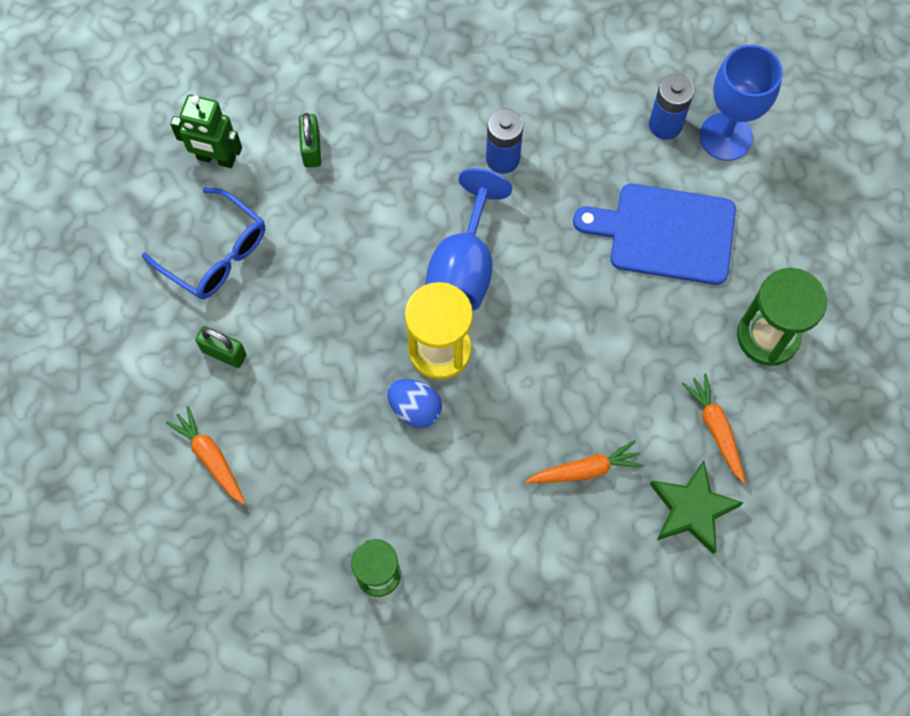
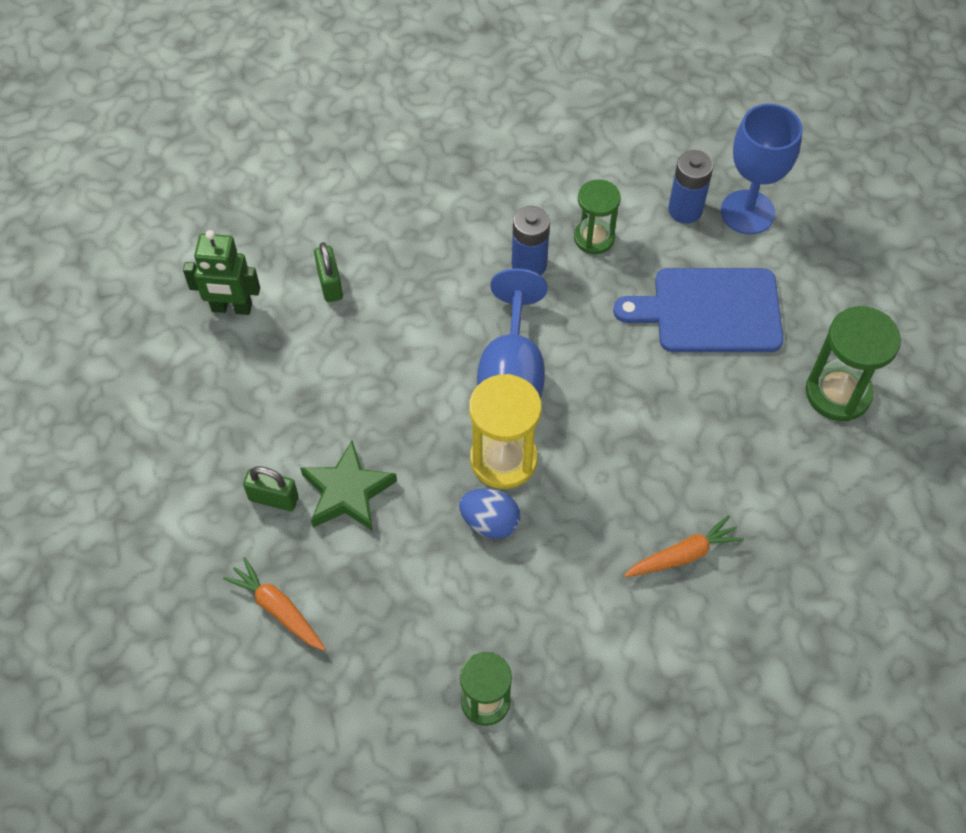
camera: 10 degrees left, 10 degrees down
blue glasses [142,188,265,299] -> none
green star [650,460,744,554] -> green star moved to [300,440,397,531]
orange carrot [682,373,746,483] -> none
none -> green hourglass [574,179,621,254]

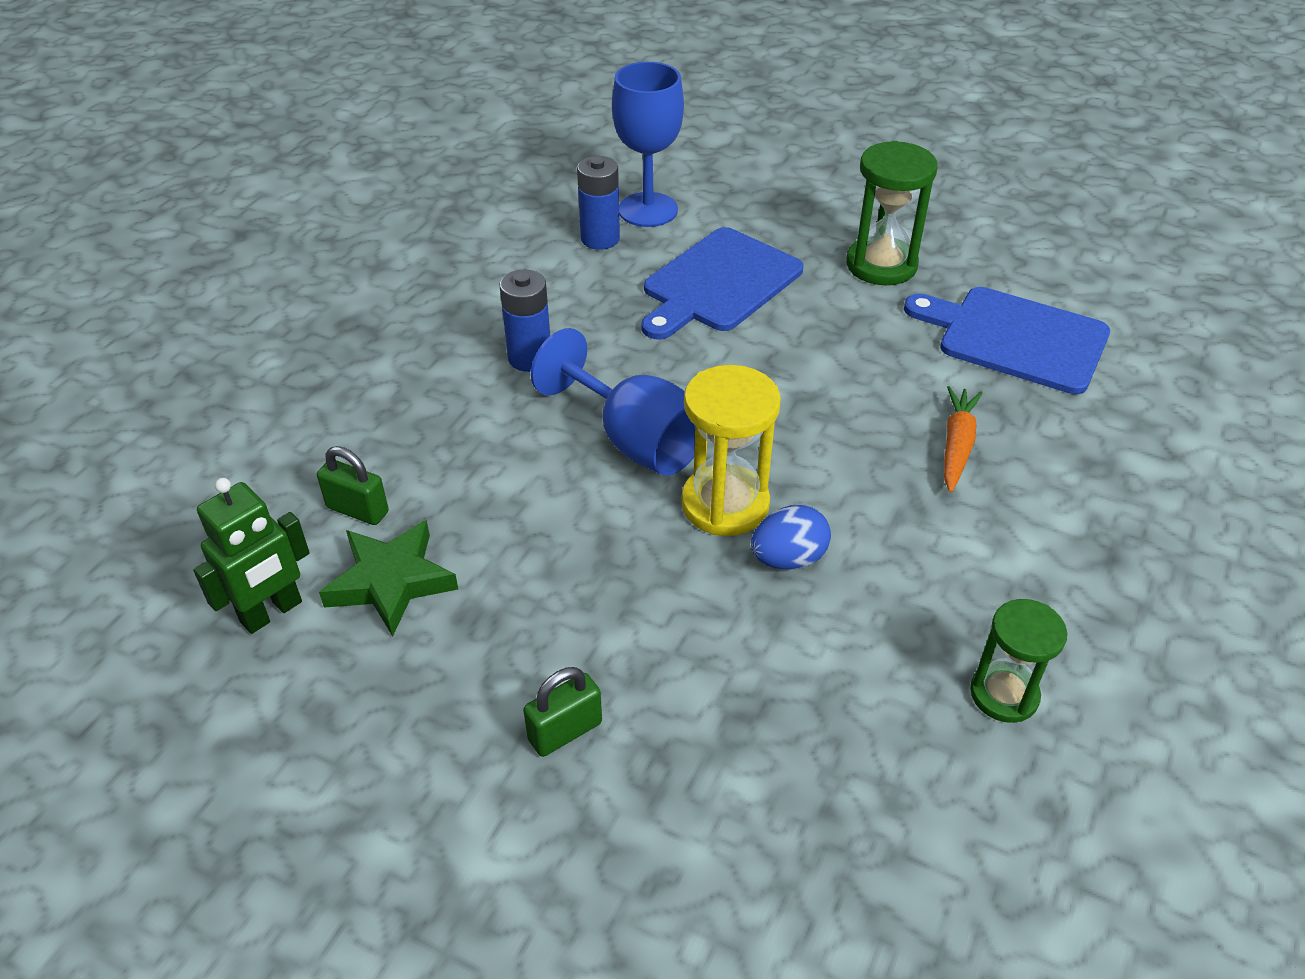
camera: 50 degrees left, 15 degrees down
orange carrot [223,557,326,651] -> none
green star [300,440,397,531] -> green star moved to [319,520,458,637]
green hourglass [574,179,621,254] -> none
none -> blue cutting board [904,287,1110,394]

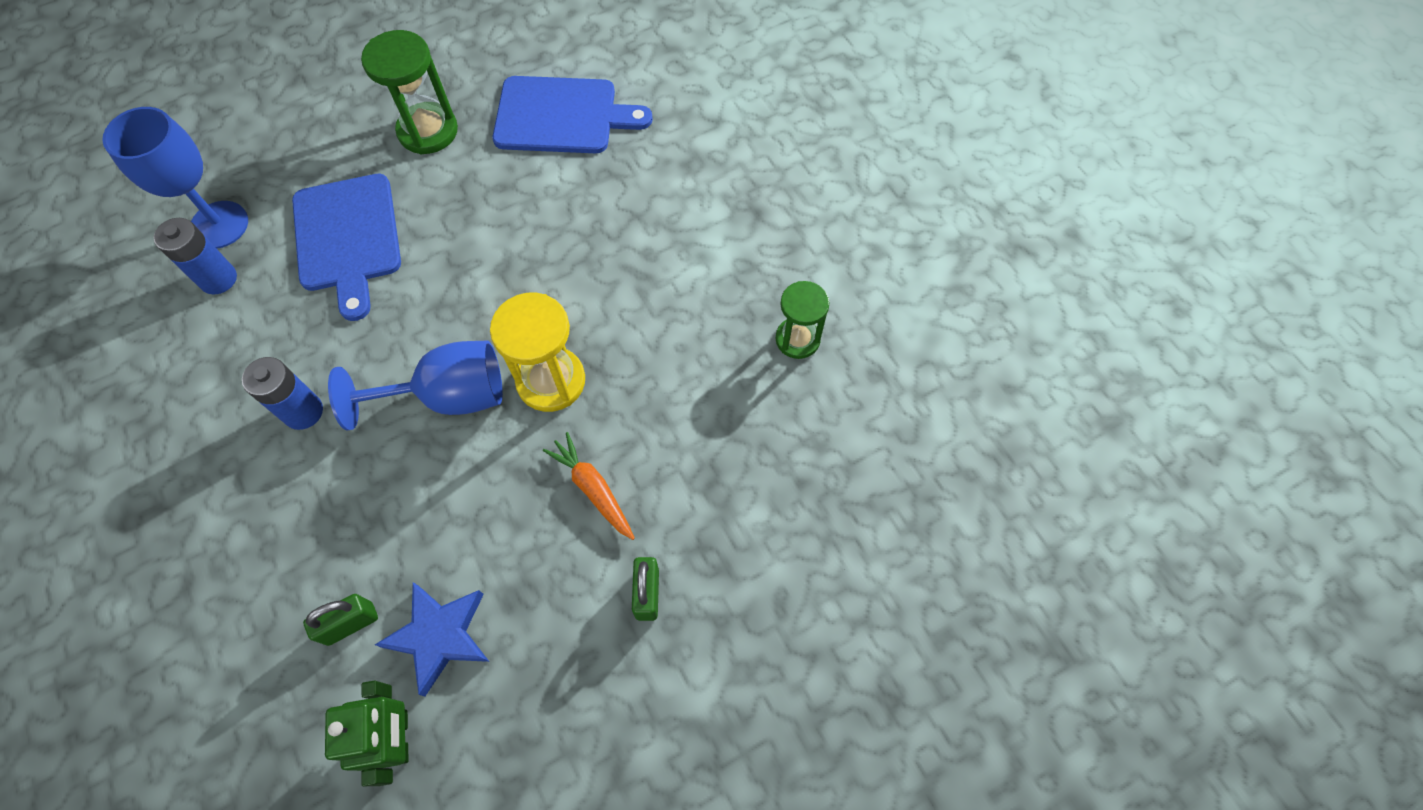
camera: 55 degrees left, 20 degrees up
green star [319,520,458,637] -> blue star [375,582,489,697]
blue egg [751,505,831,570] -> none
blue cutting board [904,287,1110,394] -> blue cutting board turned 150 degrees counterclockwise [493,76,653,153]
orange carrot [944,386,983,492] -> orange carrot moved to [543,432,635,540]

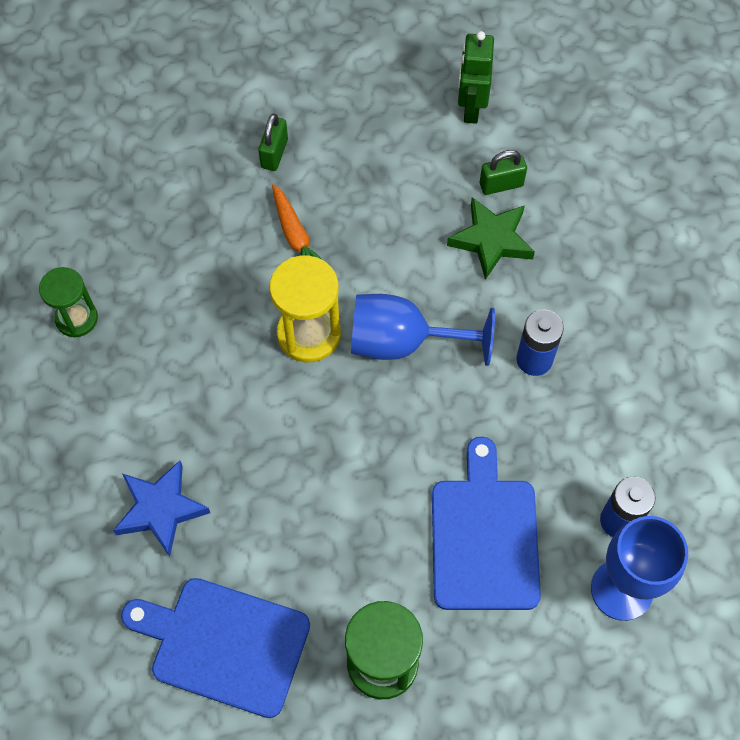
camera: 165 degrees left, 0 degrees up
blue star [375,582,489,697] -> blue star moved to [113,461,210,557]
none -> green star [447,197,535,280]

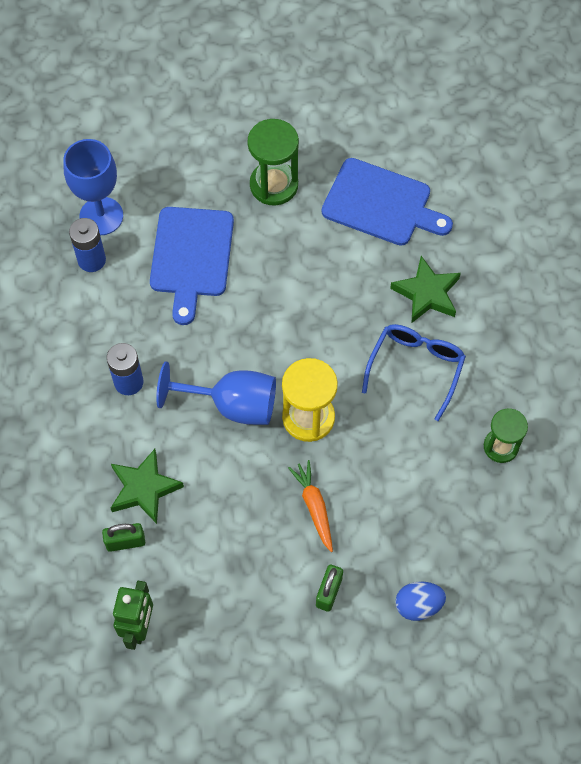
camera: 175 degrees left, 0 degrees up
blue star [113,461,210,557] -> green star [390,256,461,323]
none -> blue glasses [362,324,466,421]
none -> blue egg [395,582,446,621]

